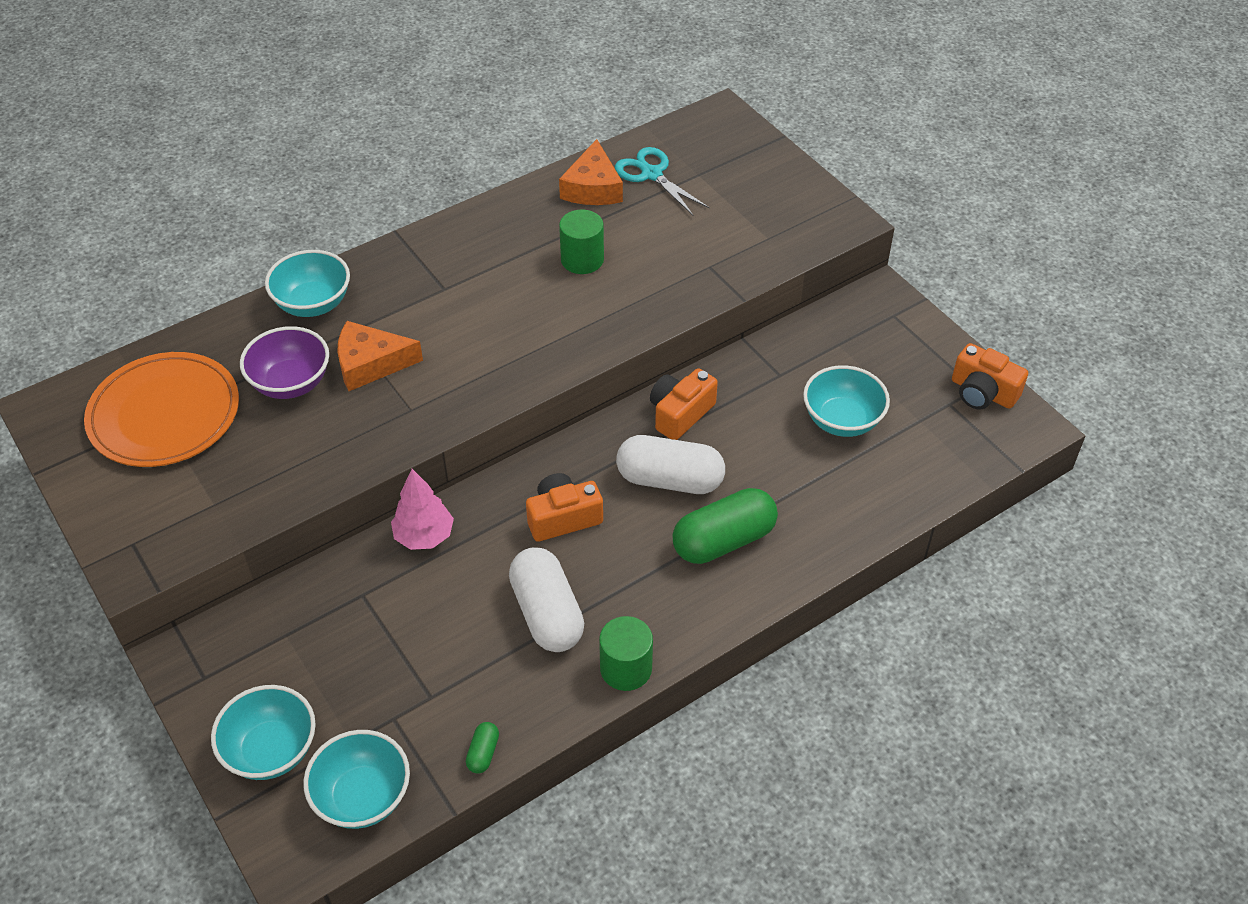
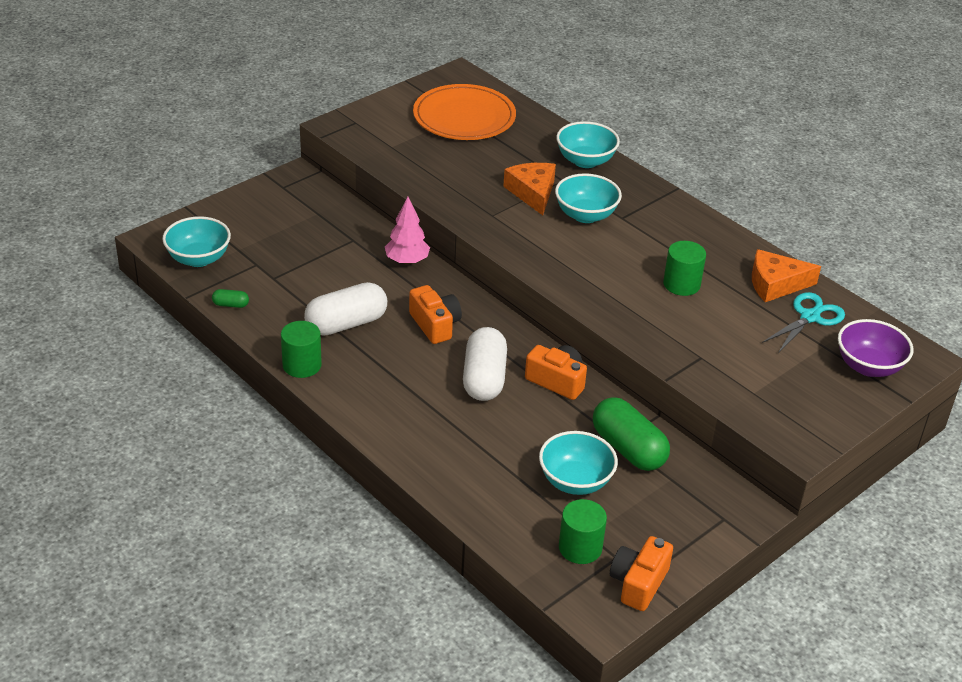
camera: 80 degrees right, 10 degrees down
turquoise bowl [211,685,316,780] -> turquoise bowl moved to [555,173,622,223]
purple bowl [240,326,329,399] -> purple bowl moved to [838,319,914,377]
green capsule [672,488,778,564] -> green capsule moved to [593,397,670,471]
none -> green cylinder [559,499,607,564]

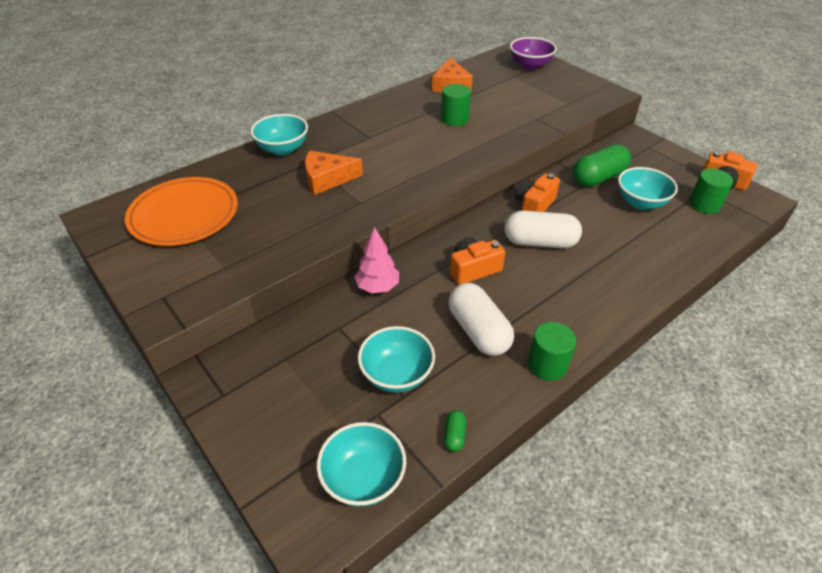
camera: 85 degrees left, 5 degrees up
turquoise bowl [555,173,622,223] -> turquoise bowl moved to [358,326,435,393]
turquoise scissors [762,292,845,353] -> none

